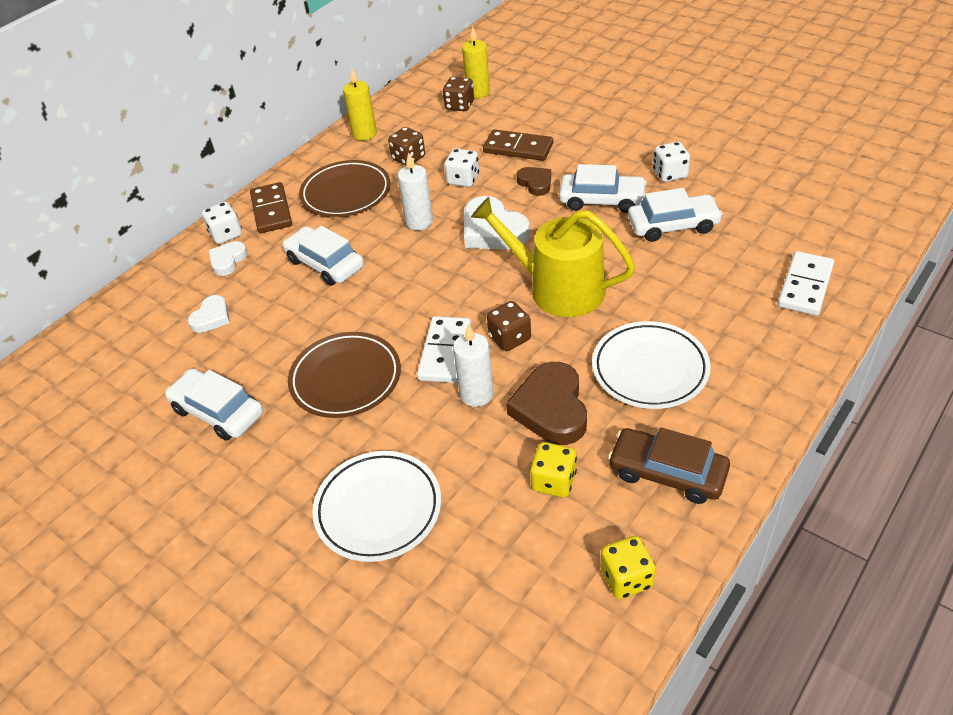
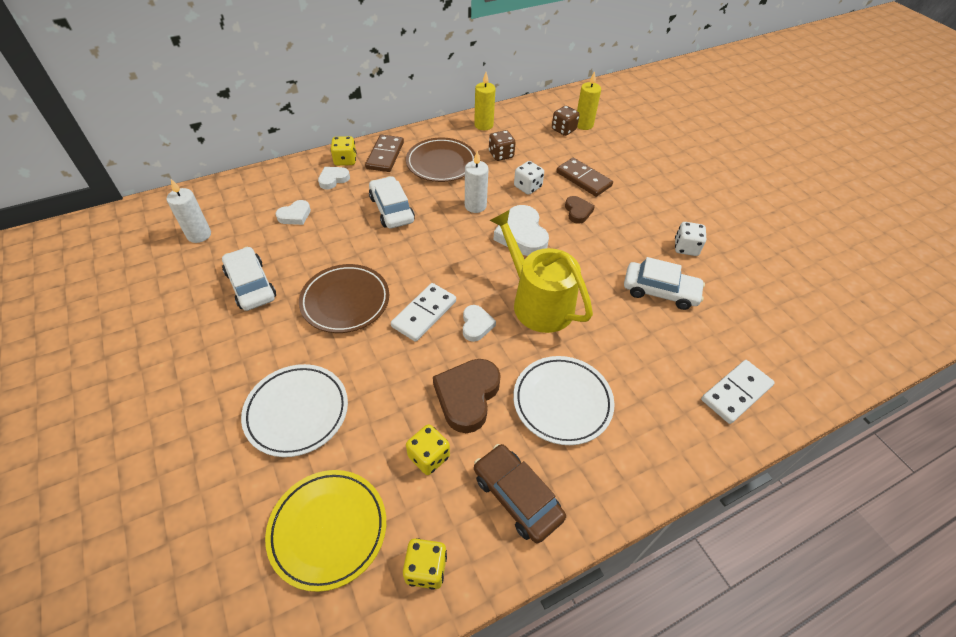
camera: 20 degrees right, 5 degrees up
white dice [202,202,242,244] -> yellow dice [330,136,357,166]
white candle [453,324,494,407] -> white candle moved to [166,179,211,243]
brown dice [487,301,531,351] -> white heart [463,305,496,342]
white car [559,164,647,213] -> none
none -> yellow plate [265,470,386,592]

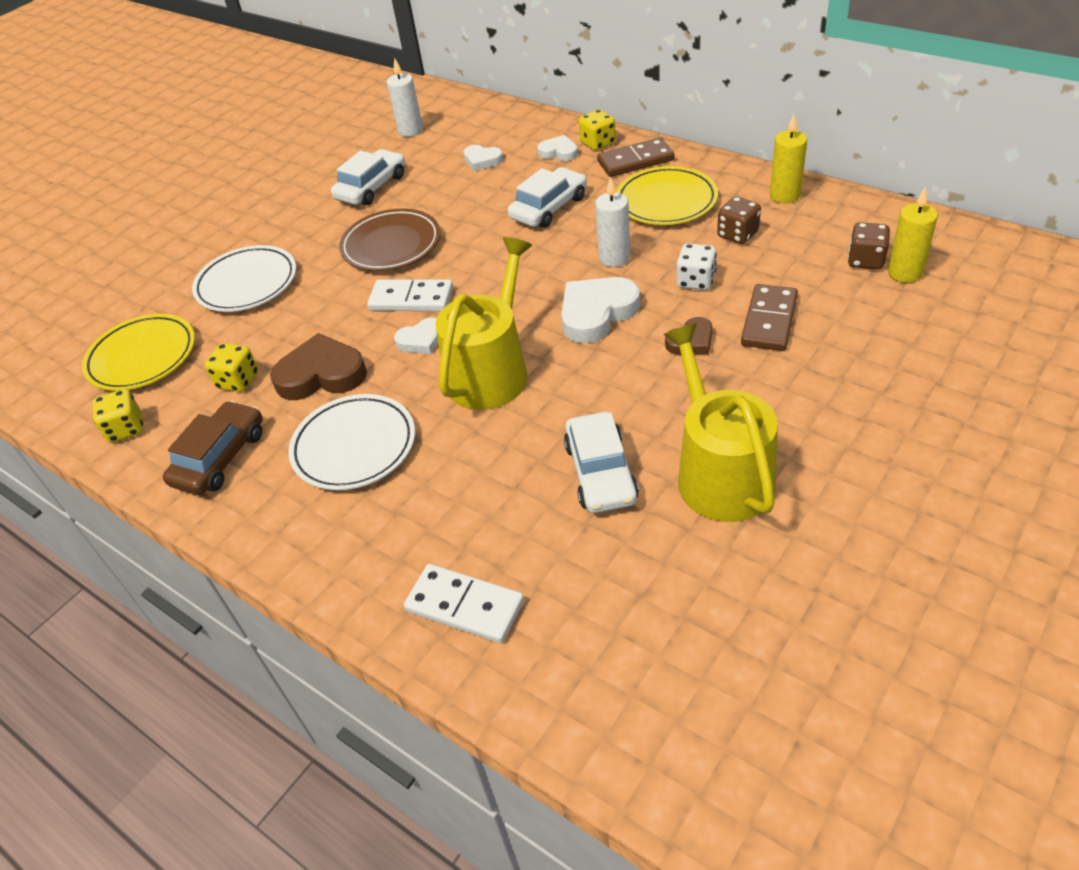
camera: 70 degrees right, 5 degrees down
brown plate [406,138,476,182] -> yellow plate [616,166,718,225]
white dice [675,222,706,256] -> yellow watering can [664,324,778,522]

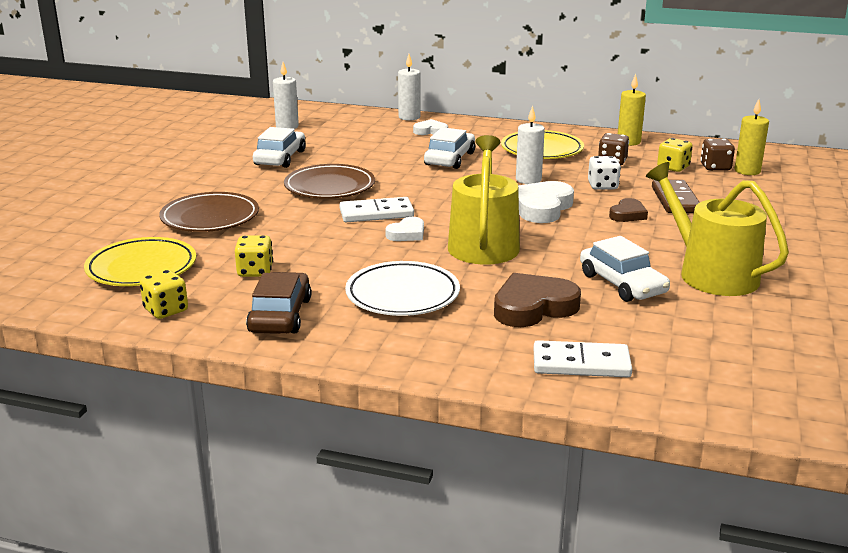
camera: 25 degrees left, 20 degrees down
white plate [192,245,296,312] -> brown plate [159,192,259,232]
brown heart [270,333,367,400] -> brown heart moved to [494,273,581,327]
white heart [464,145,503,171] -> none
yellow dice [579,109,616,151] -> yellow dice moved to [657,138,693,172]
brown domino [597,137,674,177] -> none
none -> white candle [398,54,420,120]

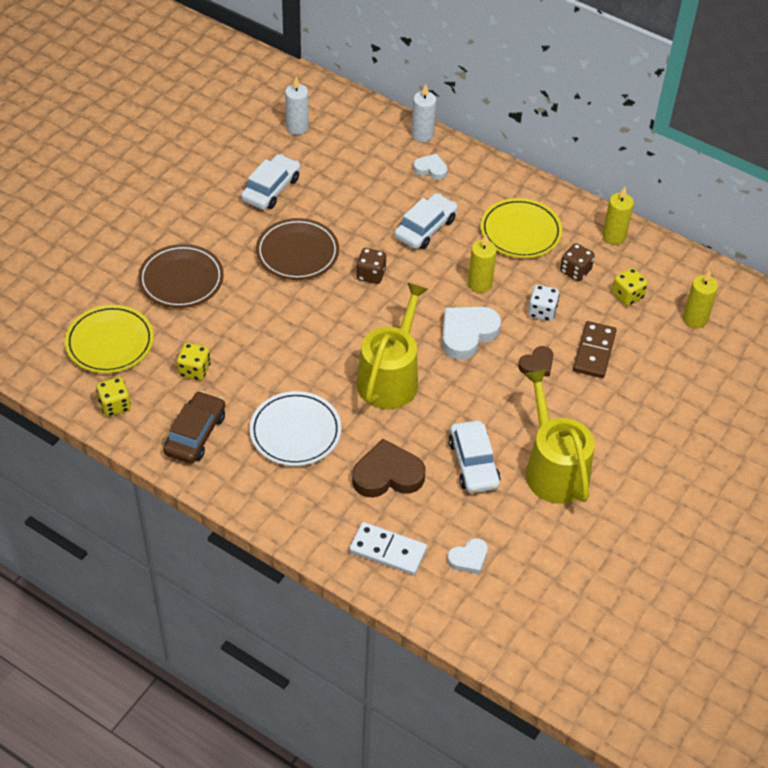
camera: 15 degrees right, 25 degrees up
white domino [339,197,414,222] -> none
white heart [385,217,424,241] -> white heart moved to [447,538,488,575]
white candle [516,105,545,184] -> yellow candle [468,235,497,293]
brown dice [700,139,735,171] -> brown dice moved to [356,248,386,284]

